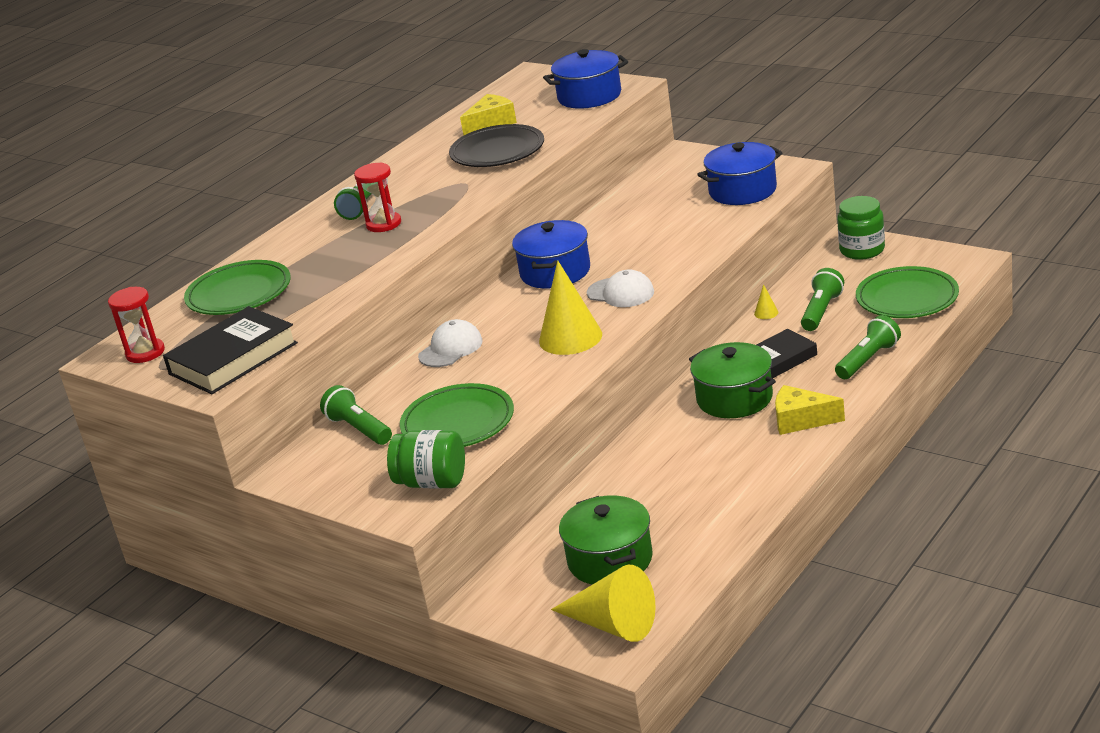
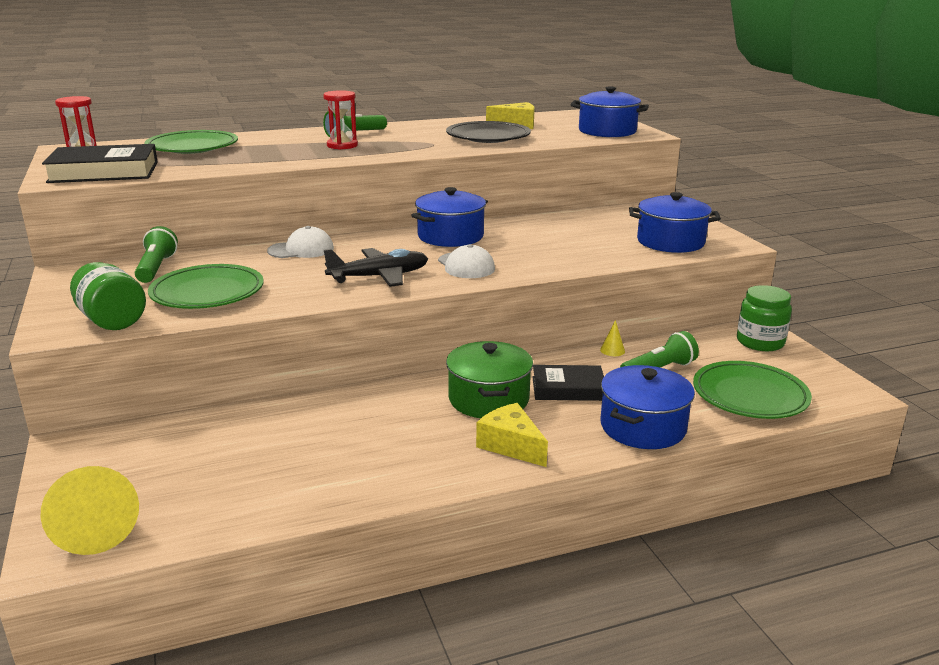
camera: 30 degrees right, 5 degrees down
yellow cone [539,260,602,355] -> black plane [324,248,428,287]
green pot [559,495,653,584] -> none
green flashlight [835,315,901,379] -> blue pot [601,365,695,449]

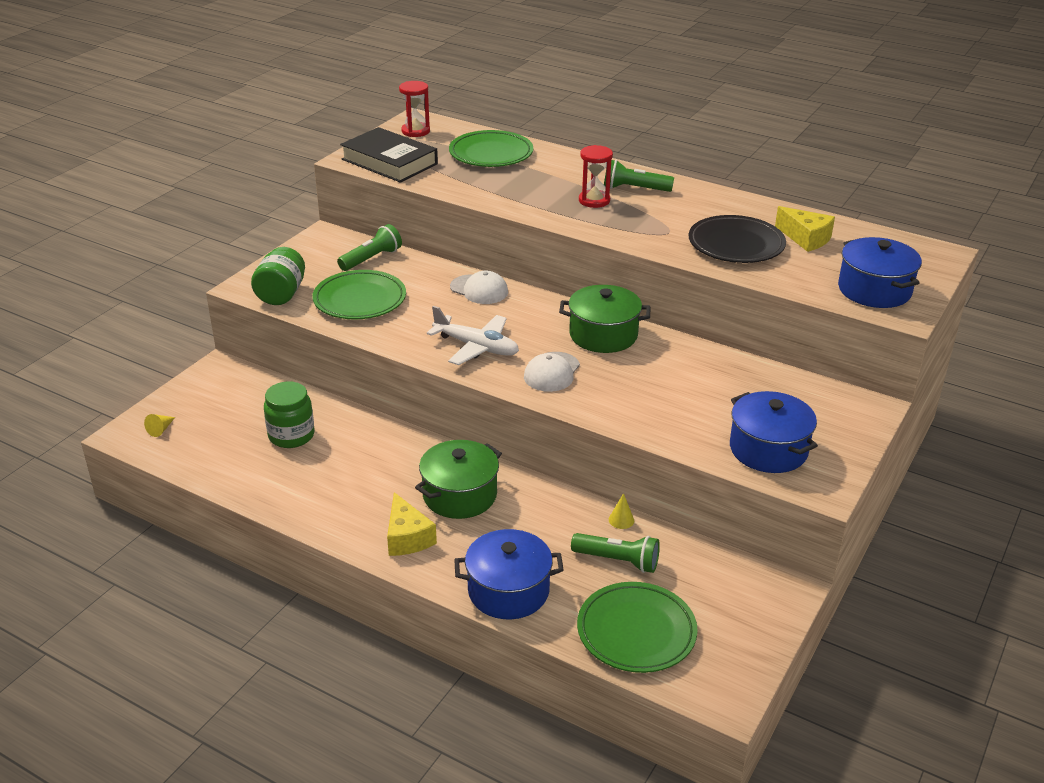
camera: 50 degrees right, 10 degrees up
yellow cone [41,466,139,555] -> yellow cone [144,414,175,437], size x0.41
black plane [324,248,428,287] -> white plane [427,306,519,365]
blue pot [411,187,488,247] -> green pot [559,285,650,353]
yellow cheese [476,403,548,467] -> yellow cheese turned 150 degrees clockwise [387,492,437,556]
black book [533,365,604,401] -> none
green jar [737,285,792,351] -> green jar moved to [264,381,315,448]

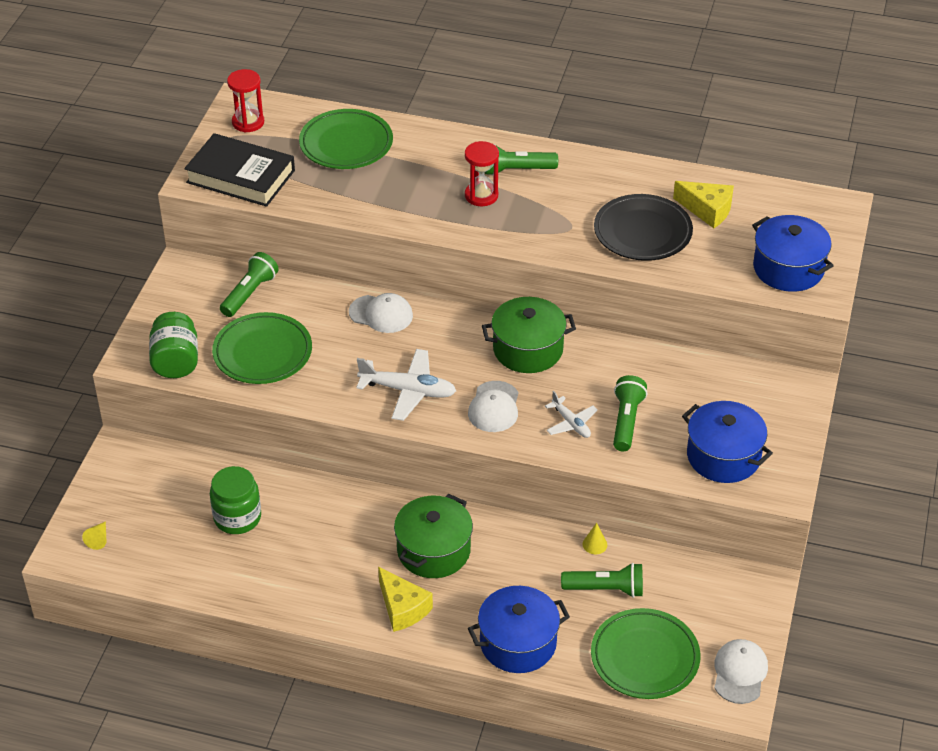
camera: 15 degrees left, 10 degrees up
none -> white plane [545,391,598,438]
none -> green flashlight [613,375,647,451]
none -> white cap [714,639,768,704]

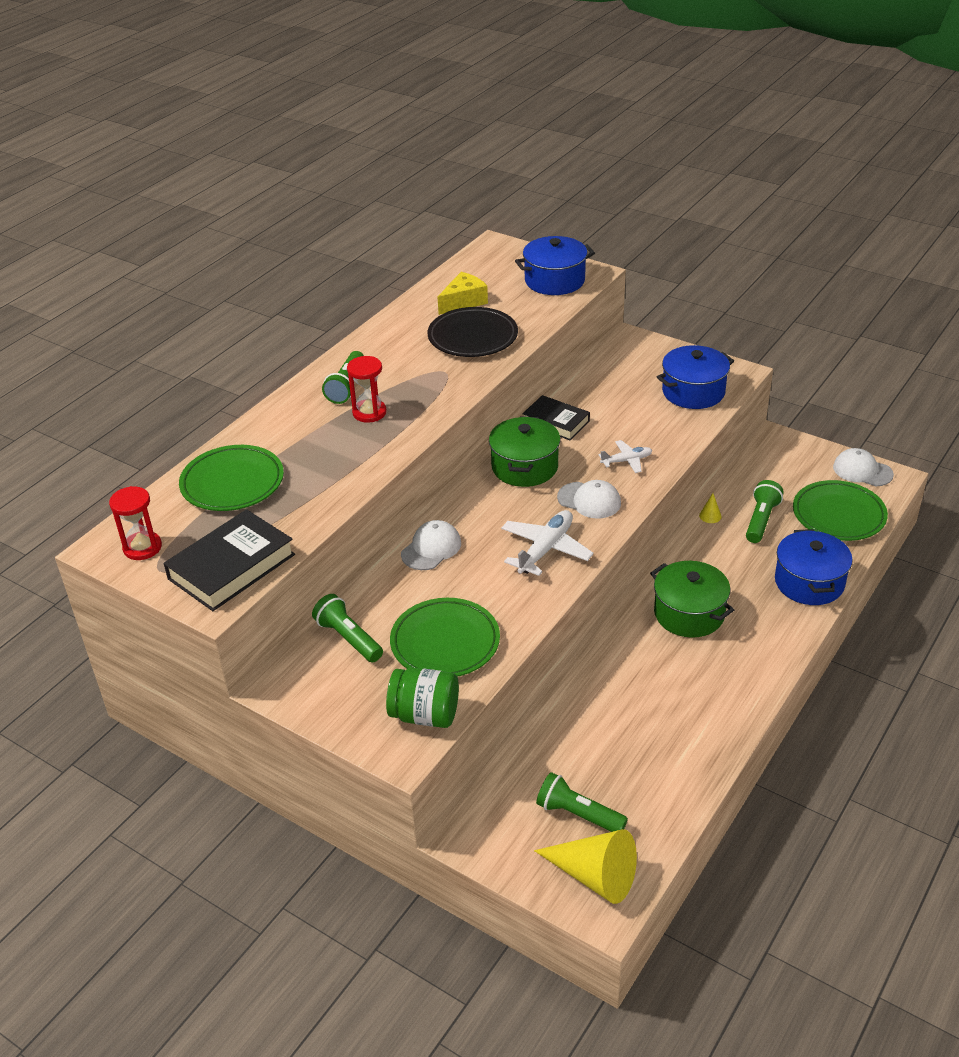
camera: 70 degrees left, 5 degrees down
yellow cone [82,521,106,550] -> yellow cone [534,829,637,904], size x2.45
green jar [210,466,261,534] -> none
yellow cheese [378,567,433,632] -> none
green flashlight [613,375,647,451] -> green flashlight moved to [536,772,628,832]
none -> black book [522,395,590,441]

